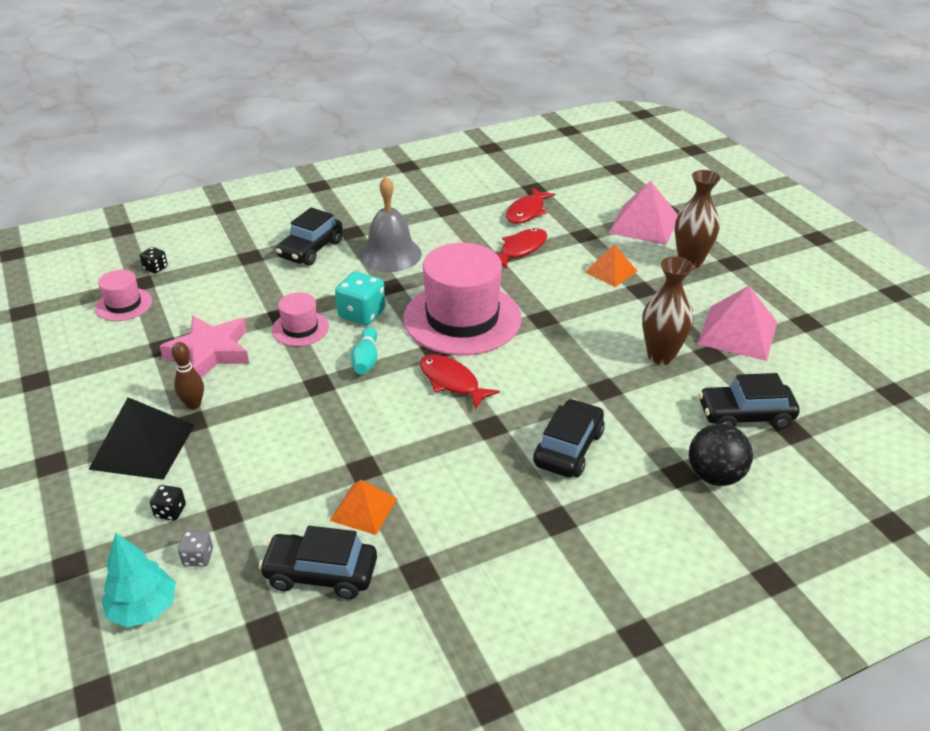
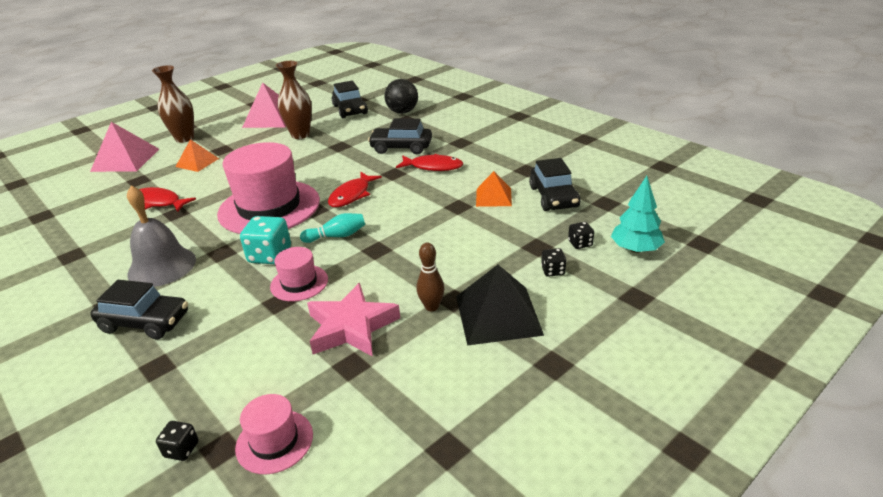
camera: 105 degrees left, 5 degrees down
grey dice [178,531,213,566] -> black dice [568,222,594,249]
red fish [506,187,555,224] -> red fish moved to [396,154,463,171]

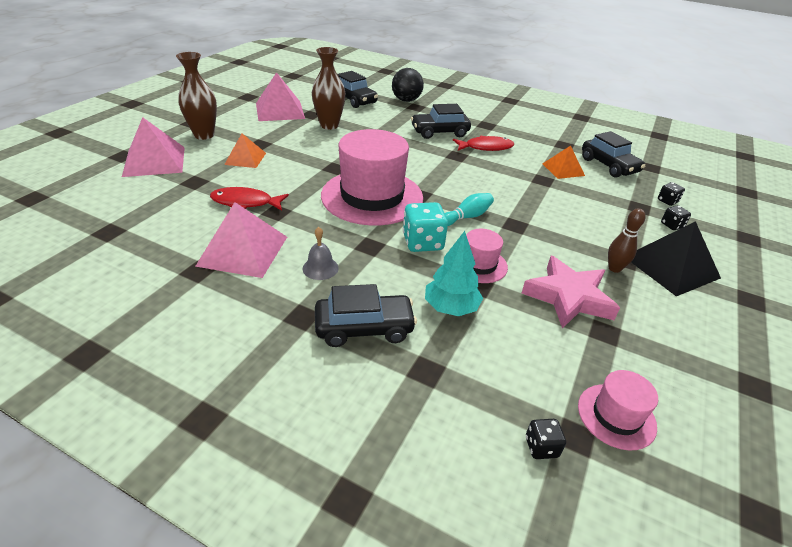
camera: 25 degrees left, 5 degrees up
grey bell [127,186,196,287] -> grey bell [303,227,339,280], size x0.50
red fish [328,172,382,207] -> none
turquoise tree [611,176,665,253] -> turquoise tree moved to [425,231,483,316]
none -> pink pyramid [195,202,287,278]

